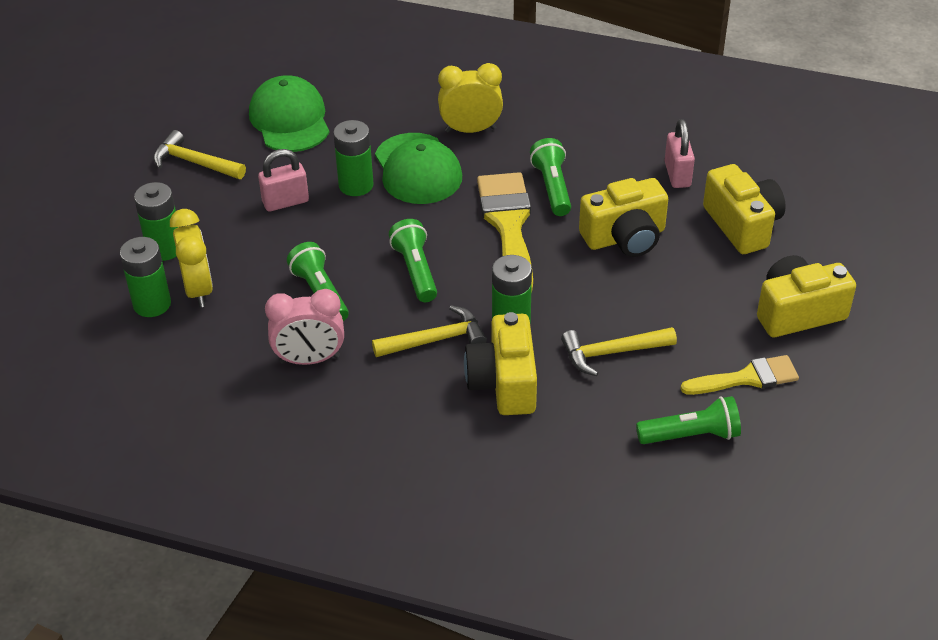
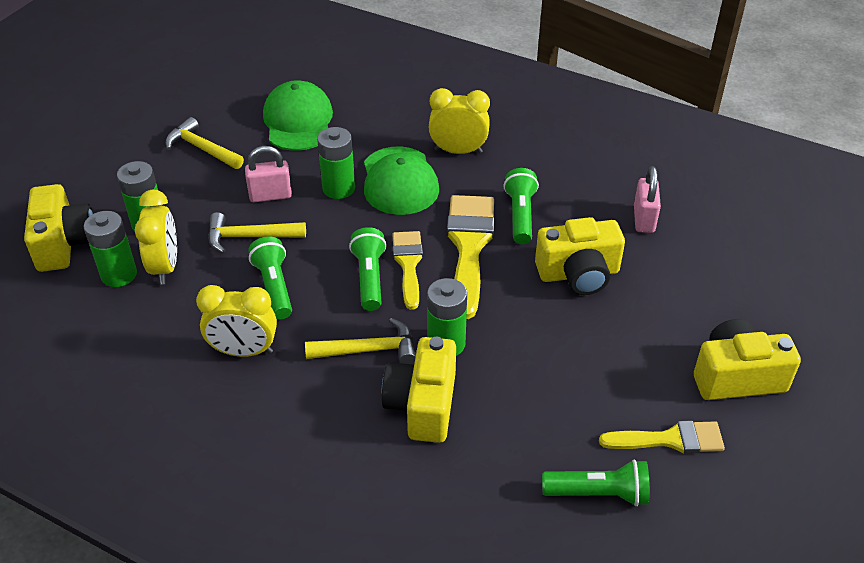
camera: 10 degrees right, 0 degrees up
pink clock [265,289,344,365] -> yellow clock [196,285,277,357]
yellow hammer [561,327,677,376] -> yellow hammer moved to [208,212,306,253]
yellow camera [703,164,786,254] -> yellow camera moved to [24,184,93,272]
none -> yellow brush [392,231,423,310]

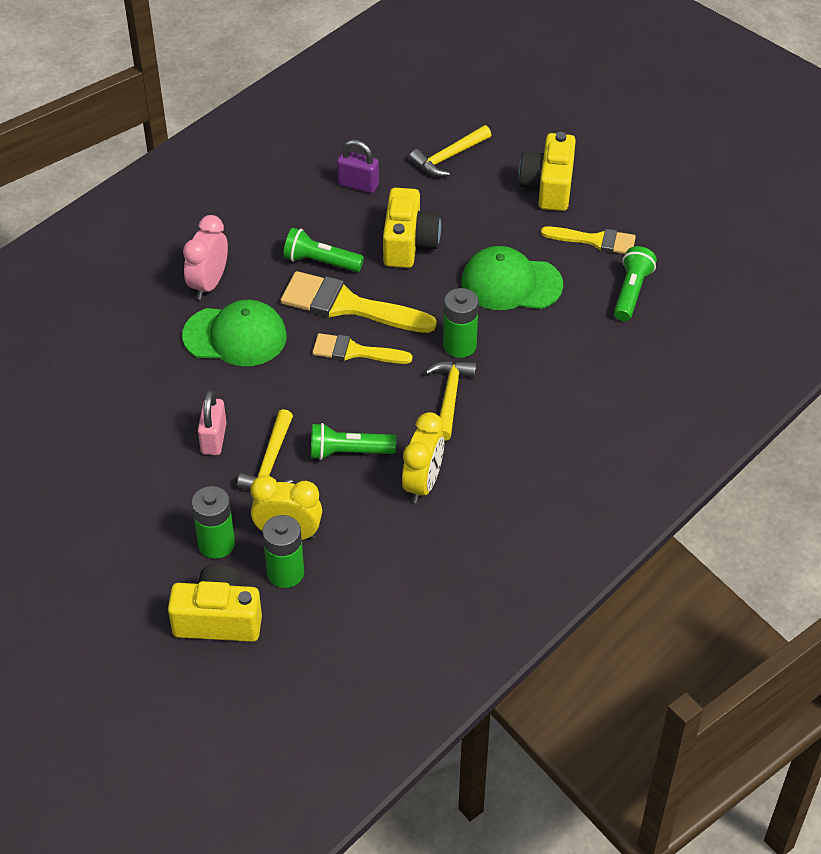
camera: 75 degrees left, 5 degrees up
yellow hammer [165,117,244,169] -> yellow hammer moved to [409,125,491,177]
green cap [263,80,333,151] -> green cap moved to [462,246,563,310]
green battery [317,127,355,199] -> none
green flashlight [349,227,387,311] -> none
yellow camera [382,337,456,443] -> none
yellow clock [428,88,490,154] -> pink clock [183,215,228,300]
yellow brush [599,421,725,454] -> yellow brush turned 90 degrees clockwise [541,226,636,254]
pink padlock [634,166,661,233] -> purple padlock [337,140,379,193]

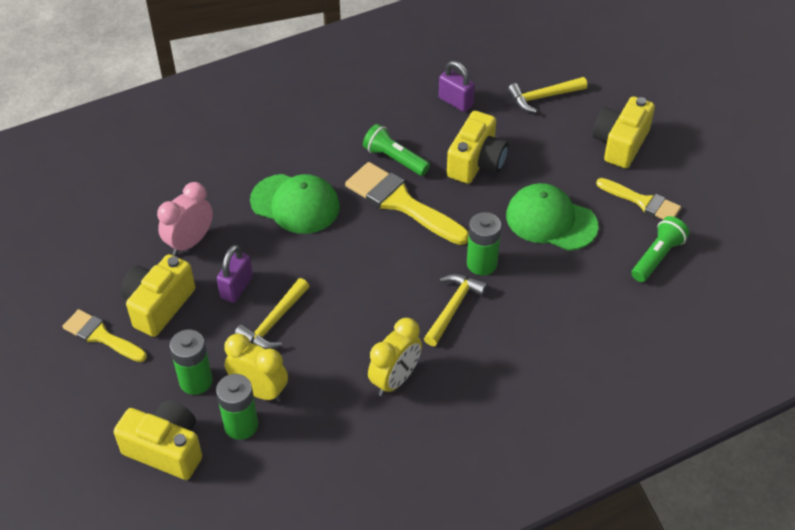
camera: 20 degrees right, 0 degrees up
pink clock [183,215,228,300] -> pink clock moved to [157,182,213,256]
pink padlock [198,390,226,455] -> purple padlock [217,245,253,303]
green flashlight [311,423,396,460] -> none
yellow brush [312,333,413,364] -> yellow brush moved to [62,309,147,362]
none -> yellow camera [121,254,195,337]

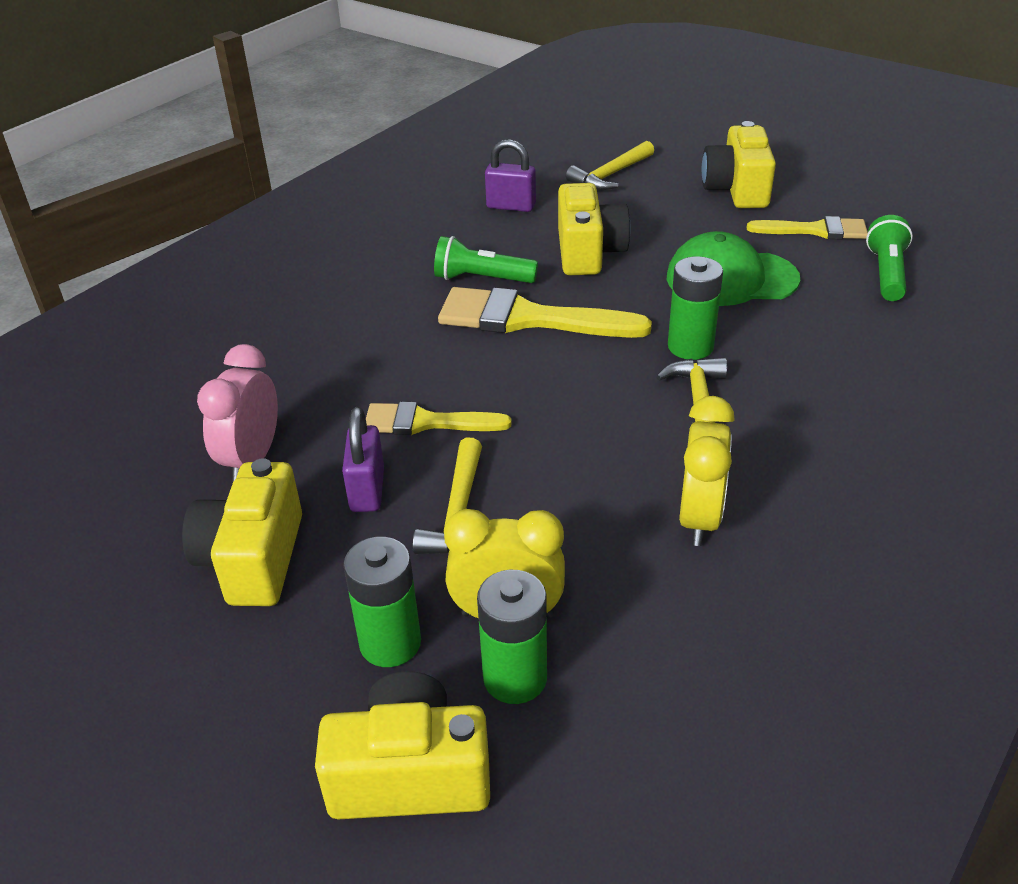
camera: 25 degrees left, 10 degrees down
yellow brush [62,309,147,362] -> yellow brush moved to [366,402,512,435]
green cap [250,174,340,234] -> none

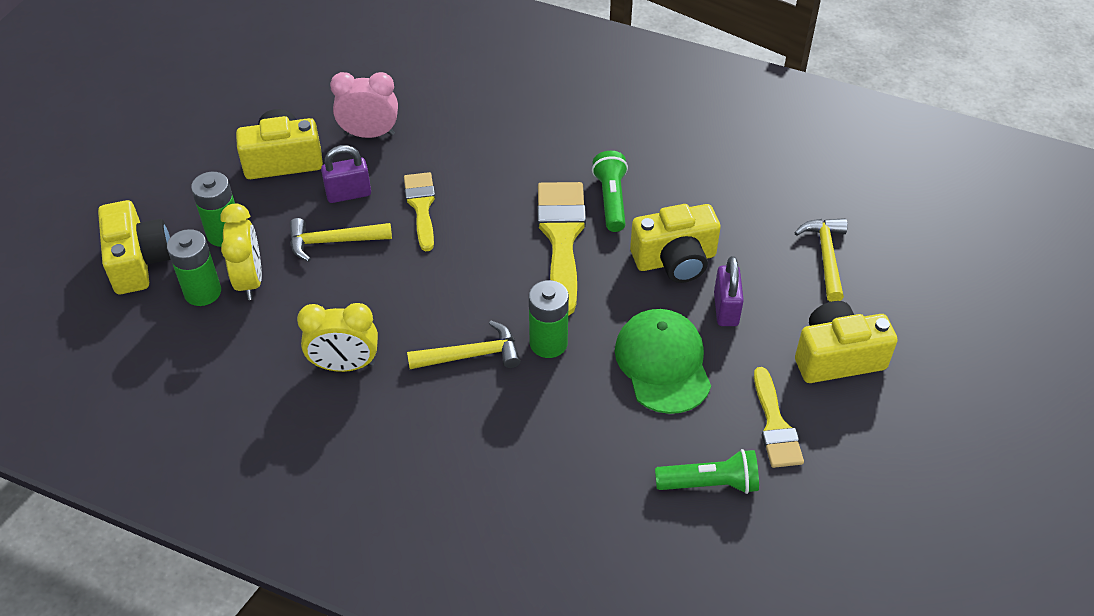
camera: 75 degrees right, 10 degrees up
purple padlock [485,139,536,212] -> purple padlock moved to [714,256,744,326]
yellow hammer [566,141,654,190] -> yellow hammer turned 60 degrees clockwise [795,218,848,302]

